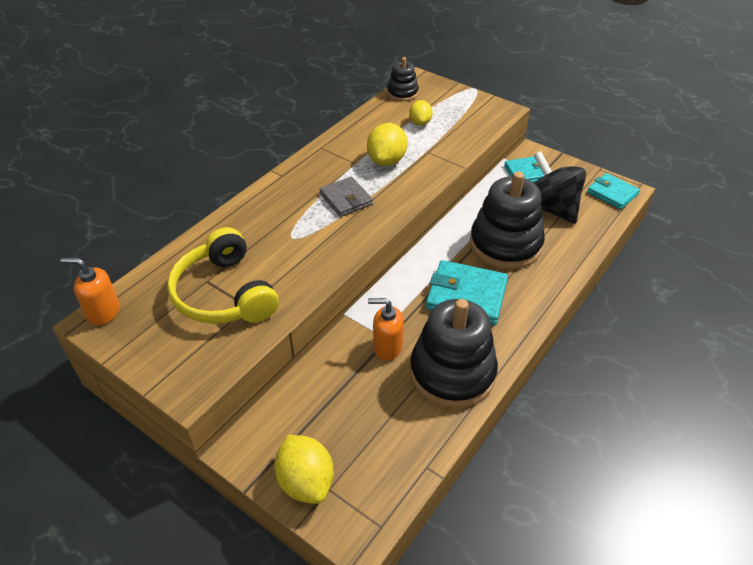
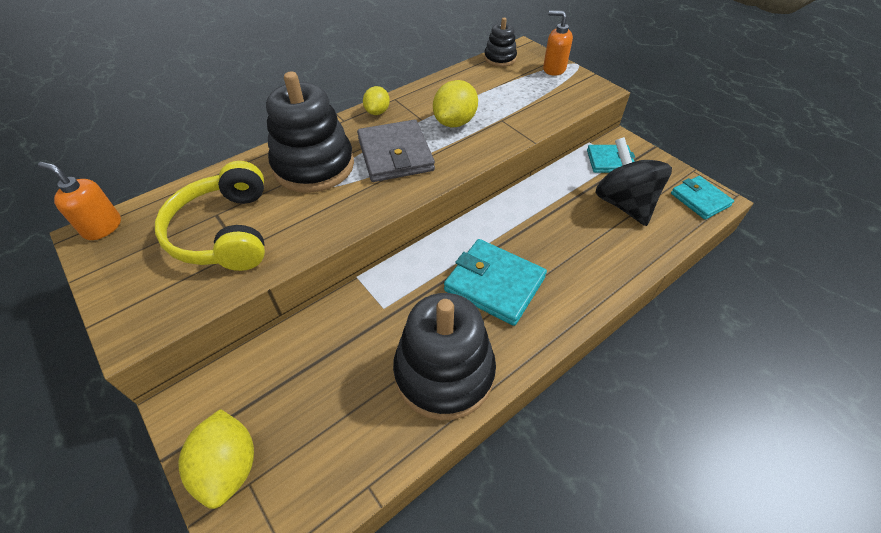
camera: 15 degrees right, 5 degrees up
grey wallet [319,177,373,217] -> grey wallet [357,119,435,182], size x1.55
orange soap dispenser [368,298,404,360] -> orange soap dispenser moved to [543,11,573,76]
yellow lemon [409,100,433,125] -> yellow lemon moved to [363,86,390,115]
black stacking toy [470,171,545,269] -> black stacking toy moved to [266,72,354,193]

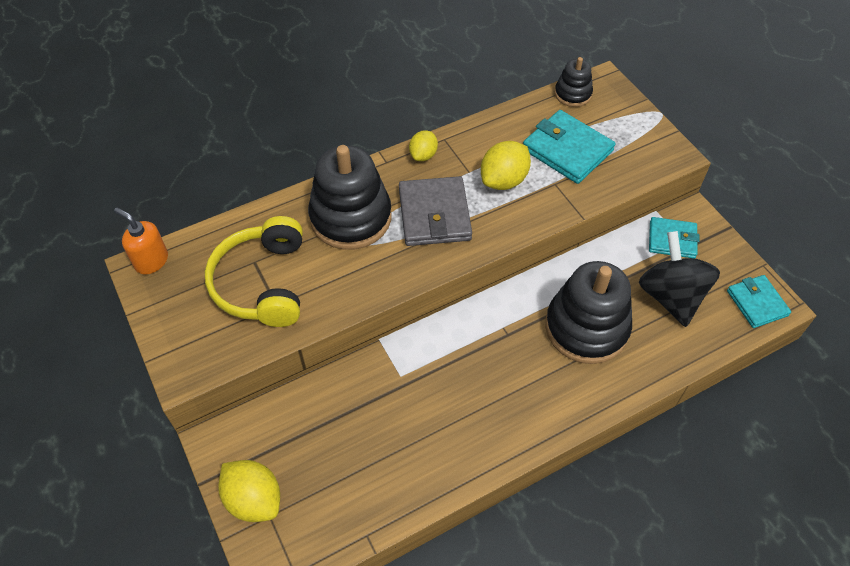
camera: 10 degrees right, 5 degrees up
yellow lemon [178,409,254,509] -> yellow lemon turned 45 degrees counterclockwise [218,460,280,522]
black stacking toy [393,293,496,420] -> black stacking toy moved to [545,261,632,364]
turquoise wallet [444,239,547,326] -> turquoise wallet moved to [523,110,615,184]
orange soap dispenser [543,11,573,76] -> none

